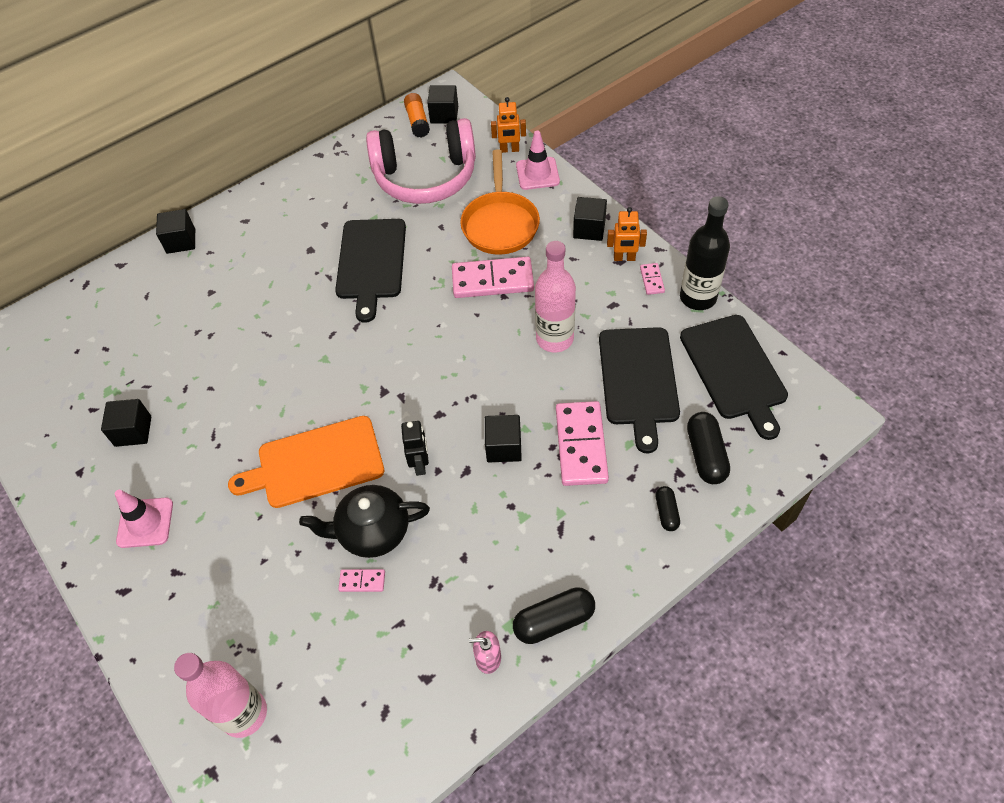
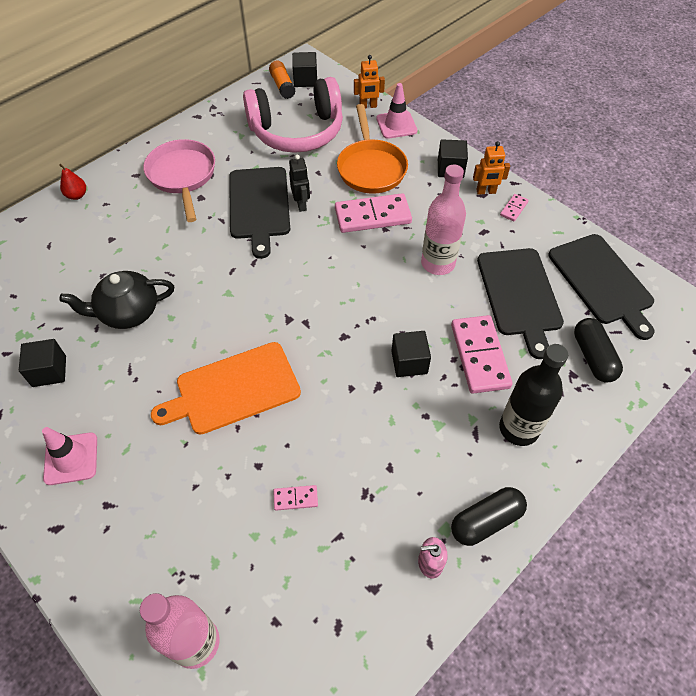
camera: 10 degrees left, 0 degrees up
black cube [156,209,195,254] -> red pear [59,164,86,200]
black teapot [299,485,430,558] -> black teapot moved to [59,271,174,329]
black robot [401,421,429,476] -> black robot moved to [289,155,310,212]
pink domino [640,263,665,295] -> pink domino turned 45 degrees clockwise [500,194,529,221]
black capsule [655,486,680,531] -> none
black bottle [680,196,730,310] -> black bottle moved to [499,344,568,446]
none -> pink pan [143,139,215,222]

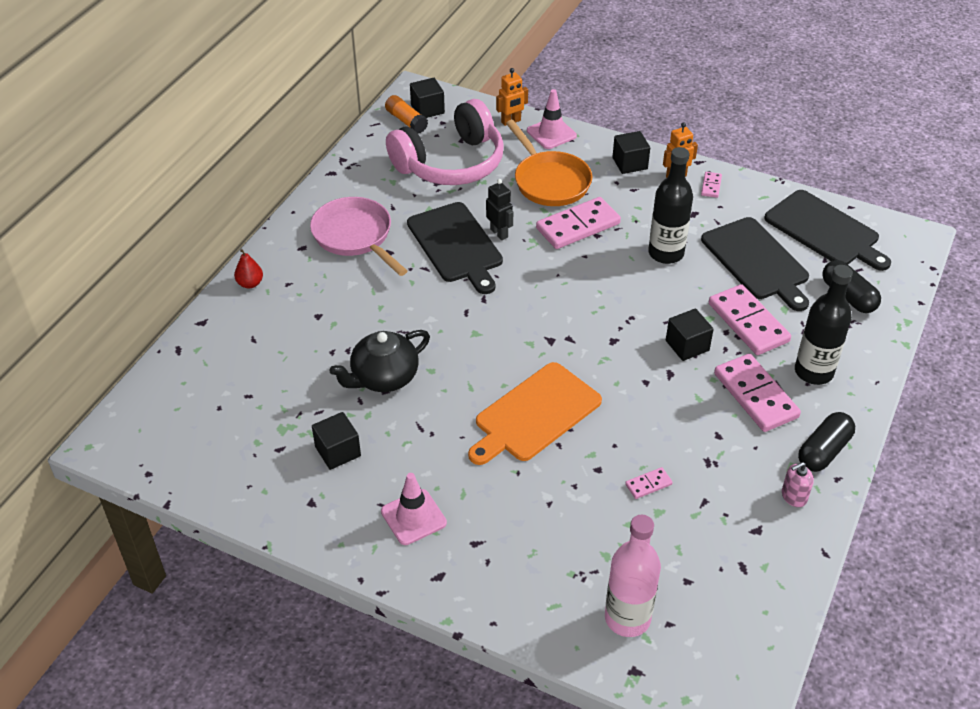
camera: 20 degrees left, 10 degrees down
pink bottle [421,165,466,275] -> black bottle [648,147,693,264]
none -> pink domino [714,354,801,432]

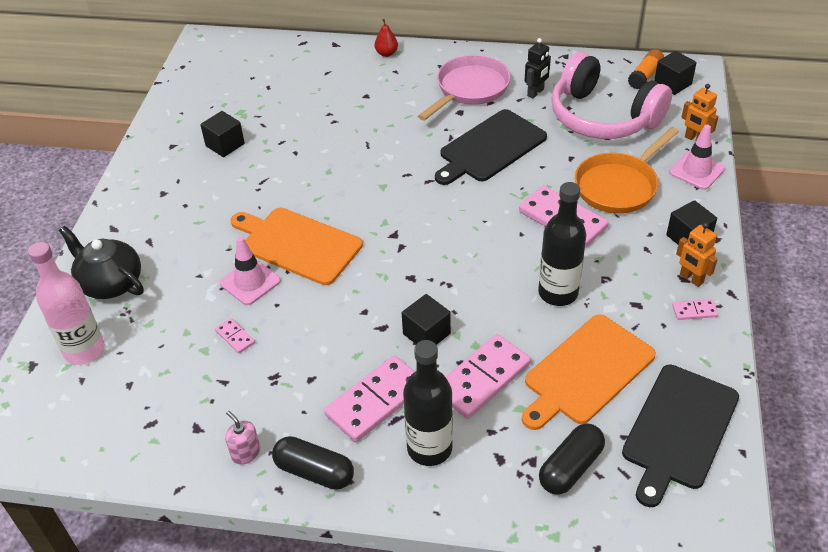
camera: 75 degrees right, 0 degrees up
black teapot [329,330,430,392] -> black teapot moved to [59,226,144,299]
pink traffic cone [381,473,447,545] -> pink traffic cone moved to [220,236,281,305]
black robot [486,179,513,240] -> black robot moved to [524,38,551,98]
black cutting board [701,217,809,311] -> orange cutting board [522,314,656,430]

